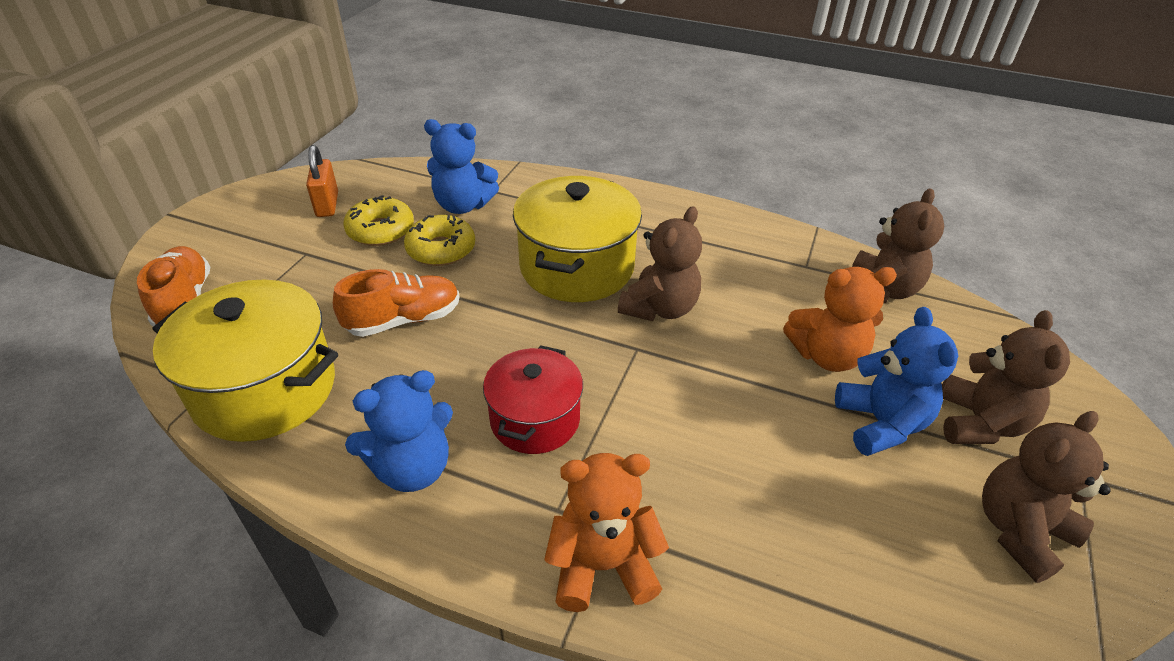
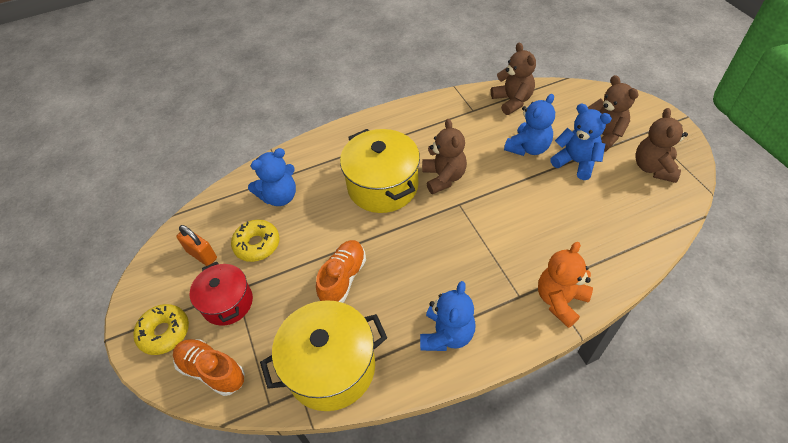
camera: 40 degrees left, 10 degrees up
yellow donut [404,215,475,266] -> yellow donut moved to [133,304,189,355]
red pot [483,345,583,454] -> red pot moved to [190,261,253,326]
orange teddy bear [783,267,897,372] -> blue teddy bear [504,94,555,156]

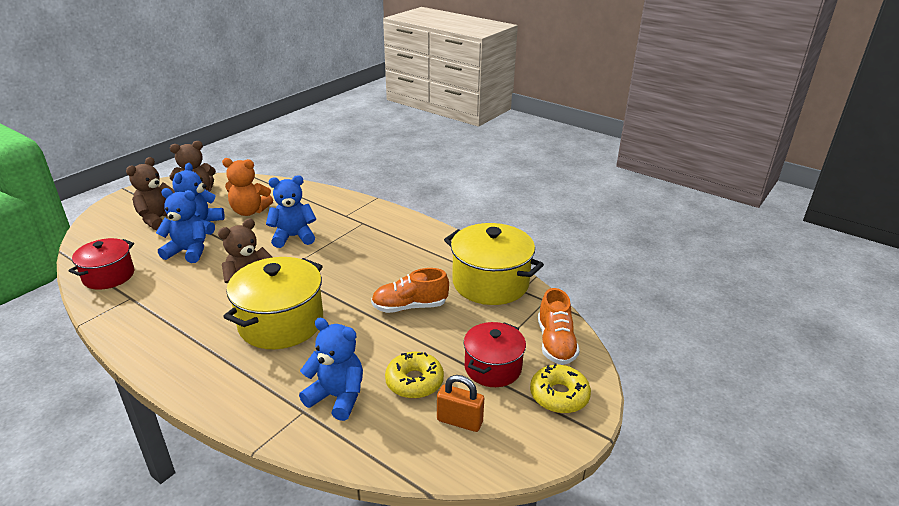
camera: 125 degrees left, 20 degrees down
orange padlock [176,225,217,266] -> orange padlock turned 75 degrees counterclockwise [437,375,484,432]
blue teddy bear [420,281,476,351] -> blue teddy bear moved to [266,175,316,248]
brown teddy bear [491,43,536,115] -> red pot [68,238,134,290]
orange teddy bear [538,242,593,328] -> orange teddy bear moved to [222,158,273,216]

